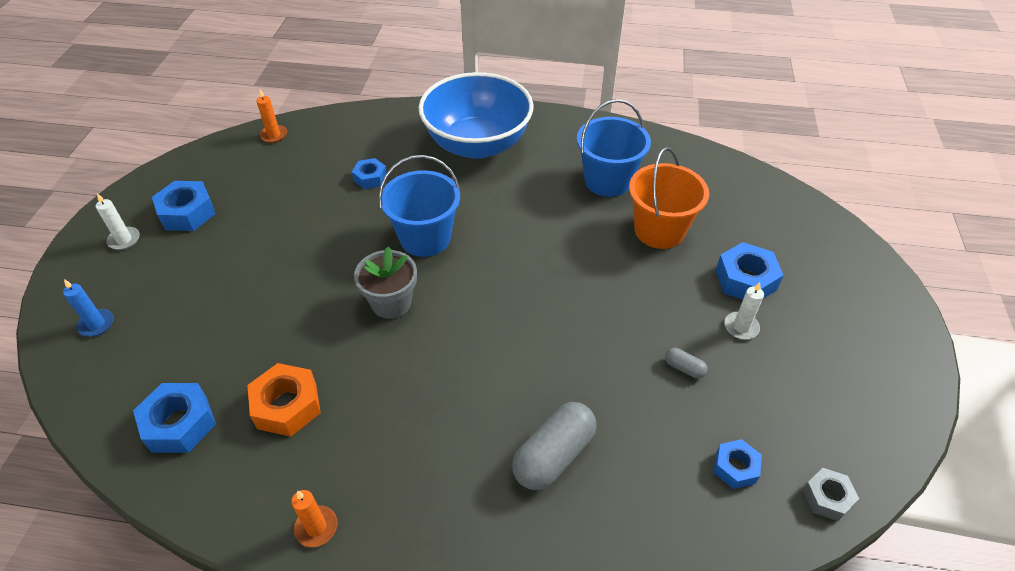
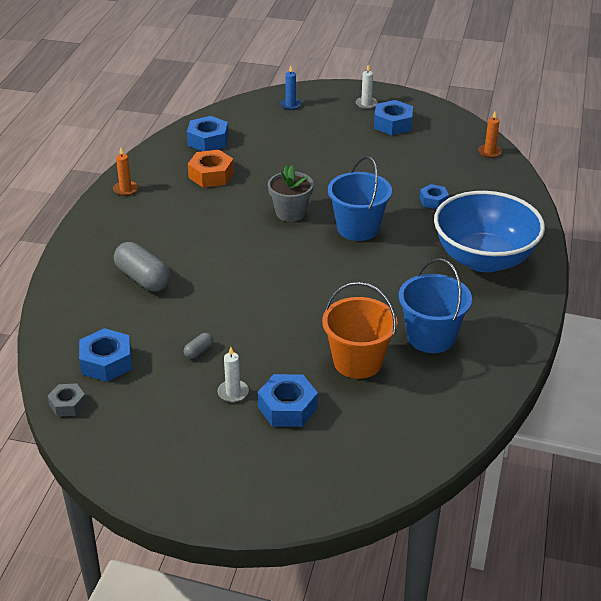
camera: 95 degrees right, 10 degrees down
blue nut [714,439,762,489] -> blue nut [79,328,132,382], size x1.61

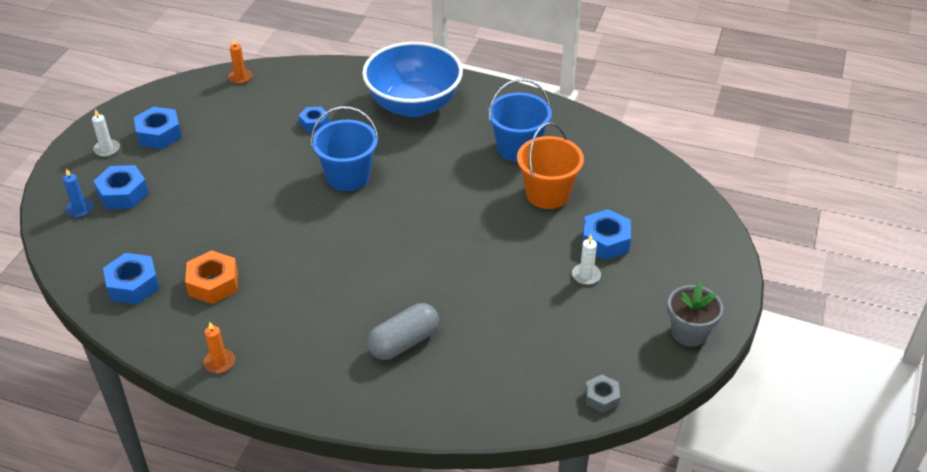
camera: 85 degrees left, 5 degrees up
blue nut [79,328,132,382] -> blue nut moved to [93,165,148,209]
grey capsule [184,333,213,359] -> none
grey flower pot [268,165,314,222] -> grey flower pot moved to [667,283,723,347]

